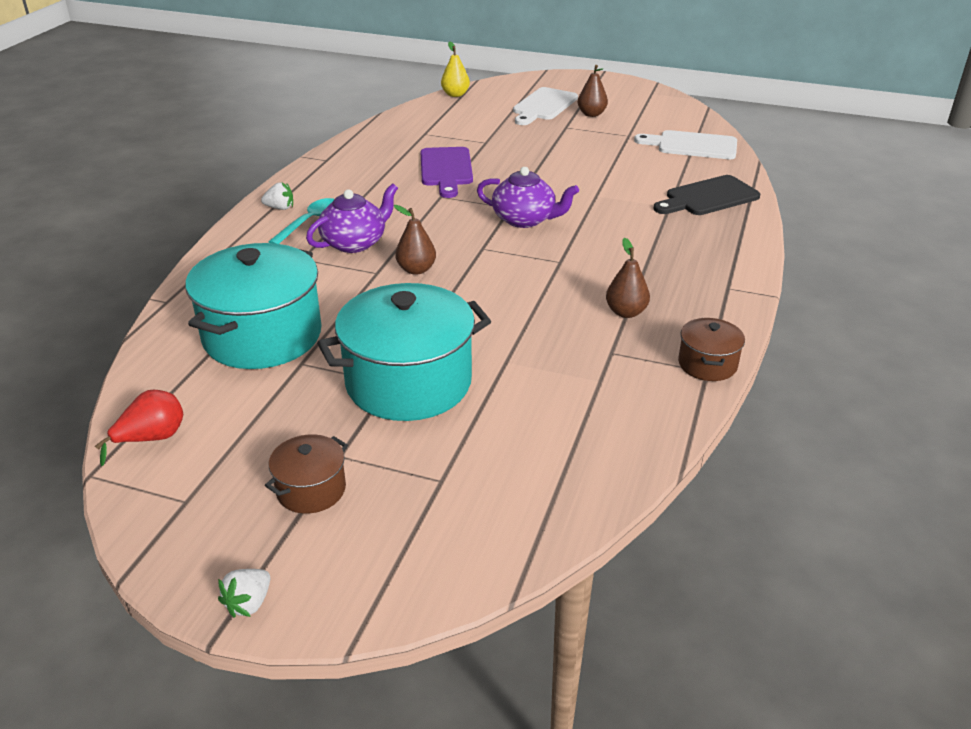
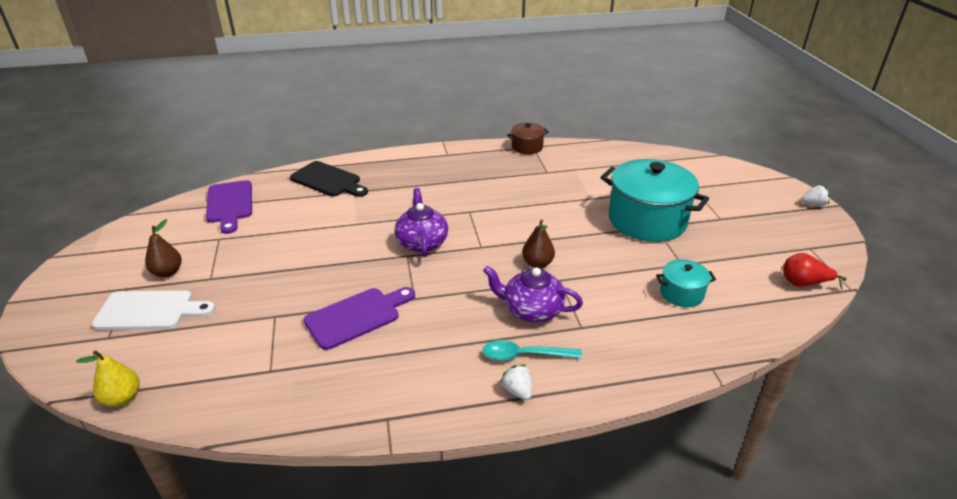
camera: 120 degrees left, 0 degrees up
turquoise pot [185,243,322,369] -> turquoise pot [656,259,716,307], size x0.48
brown pot [265,434,348,514] -> none
brown pear [606,238,650,318] -> none
white cutting board [634,130,737,159] -> purple cutting board [206,180,252,234]

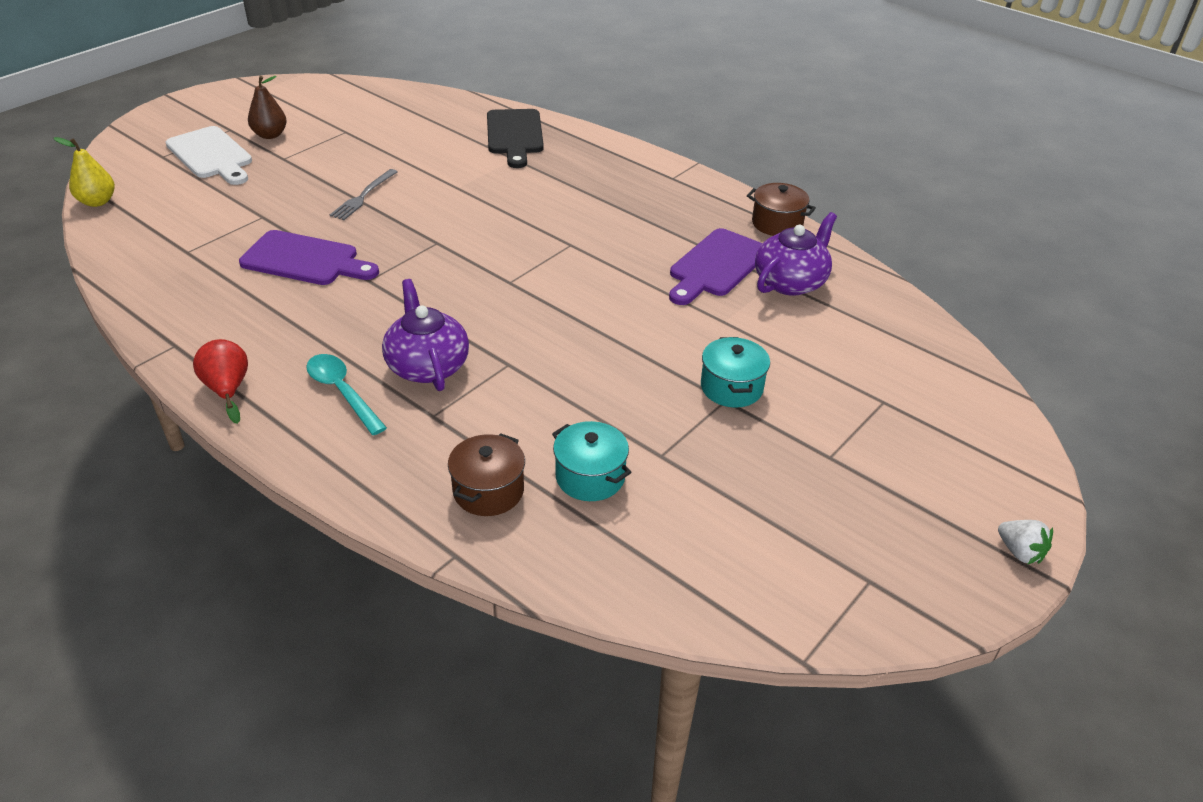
camera: 50 degrees right, 5 degrees up
purple cutting board [206,180,252,234] -> purple cutting board moved to [669,228,762,305]
purple teapot [394,188,448,257] -> purple teapot moved to [755,212,837,296]
white strawberry [501,365,532,400] -> none
brown pear [522,220,555,268] -> none
turquoise pot [601,159,709,242] -> turquoise pot [701,337,770,408], size x0.48
red pear [783,253,847,290] -> red pear moved to [193,339,248,424]
none -> grey fork [330,169,398,220]
none -> brown pot [448,433,525,516]

